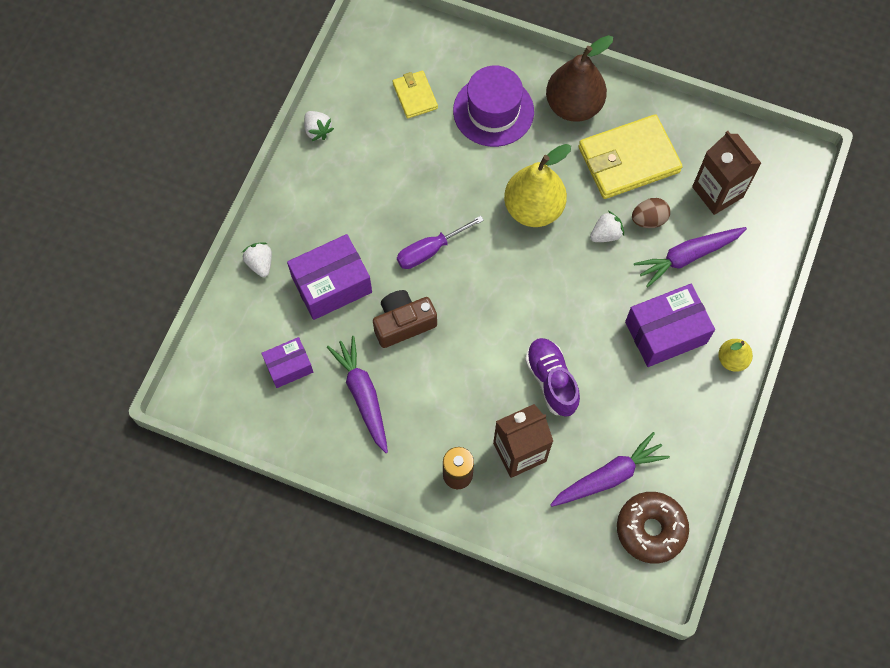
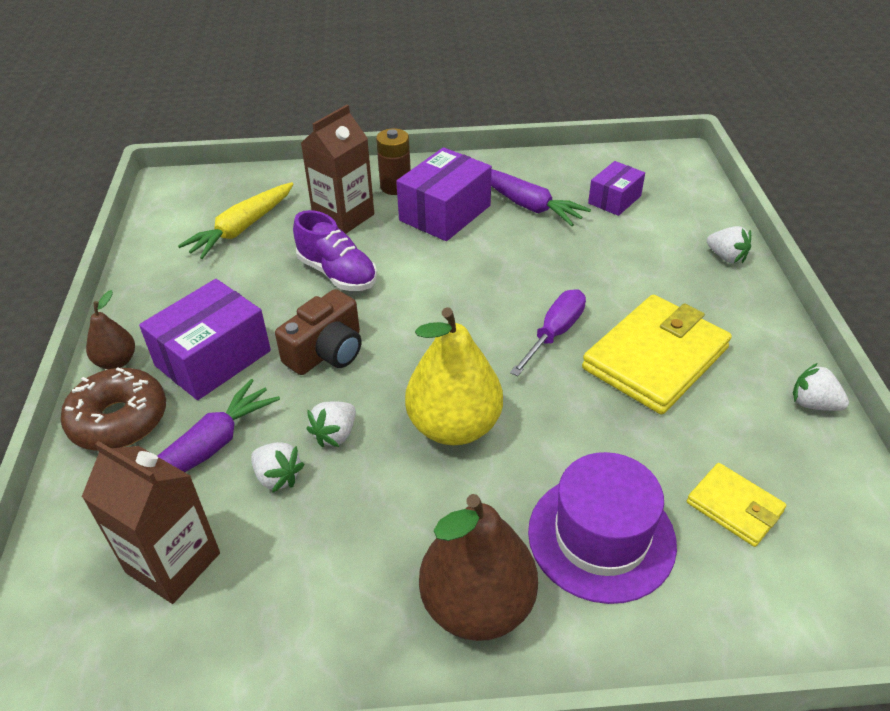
camera: 155 degrees right, 25 degrees down
purple box [287,234,372,320] -> purple box moved to [396,147,492,241]
brown camera [373,290,437,348] -> brown camera moved to [275,289,361,375]
purple carrot [550,432,670,507] -> yellow carrot [178,182,294,259]
yellow wallet [579,114,683,199] -> yellow wallet moved to [582,295,732,415]
brown donut [617,492,689,563] -> brown donut moved to [60,367,166,451]
brown egg [632,198,670,228] -> white strawberry [251,442,305,493]
yellow pear [718,339,753,372] -> brown pear [86,290,135,369]

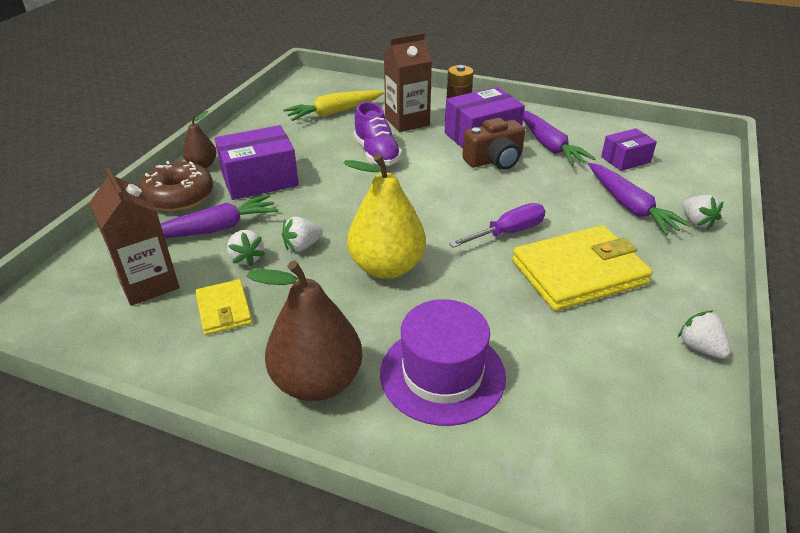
camera: 25 degrees right, 5 degrees down
brown camera [275,289,361,375] -> brown camera moved to [462,118,525,170]
yellow wallet [687,463,786,547] -> yellow wallet moved to [195,279,252,335]
none -> purple carrot [588,163,691,235]

